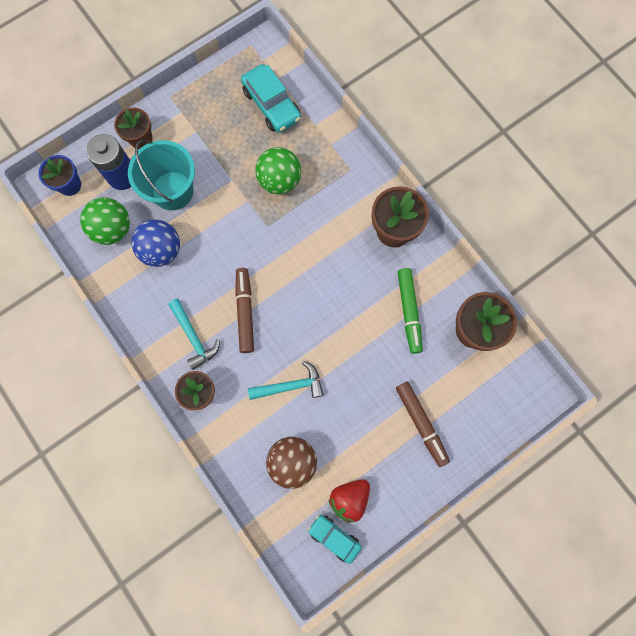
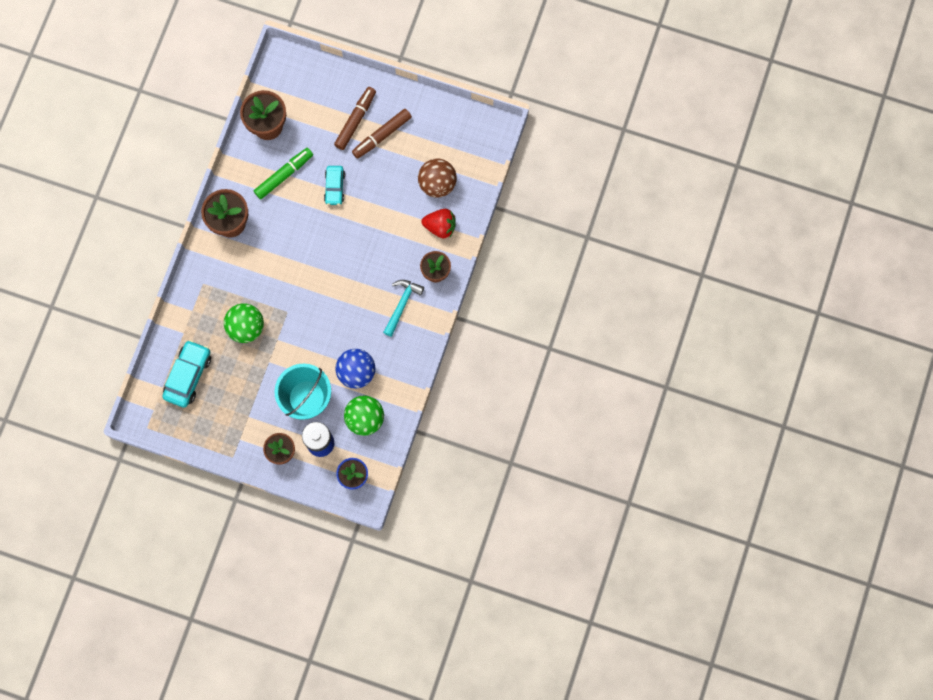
camera: 125 degrees left, 0 degrees up
brown marker [235,268,254,353] -> brown marker moved to [352,109,412,159]
turquoise hammer [248,361,324,400] -> none
turquoise car [308,515,362,564] -> turquoise car moved to [324,166,345,205]
red strawberry [328,479,370,523] -> red strawberry moved to [421,209,456,238]

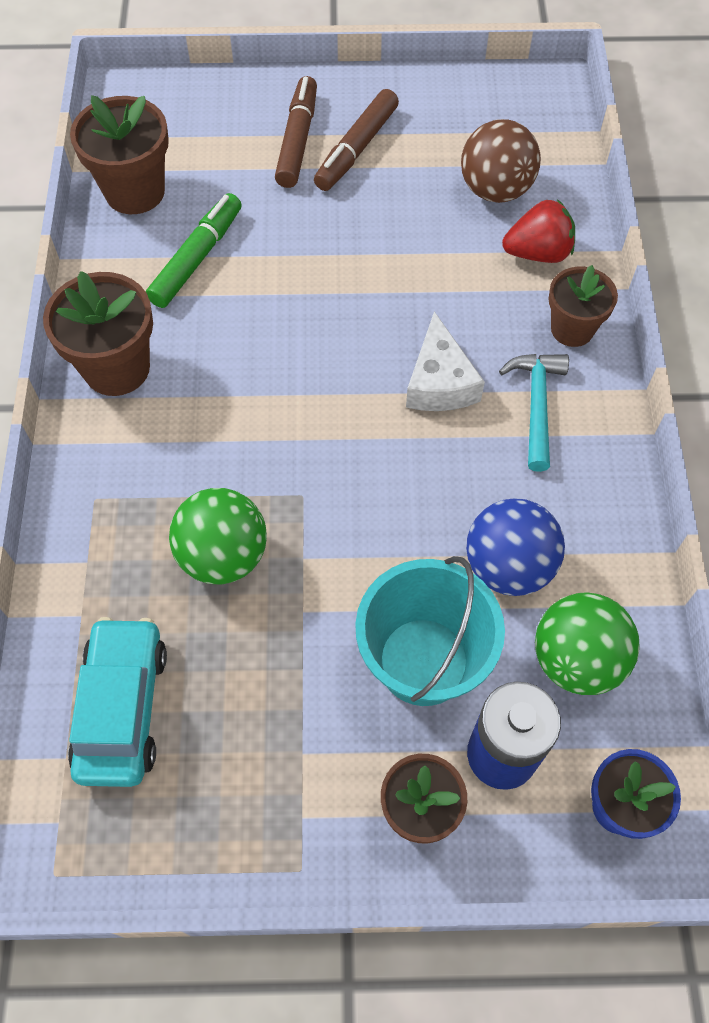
camera: 20 degrees left, 15 degrees down
turquoise car [324,166,345,205] -> none
none -> white cheese [406,311,485,411]

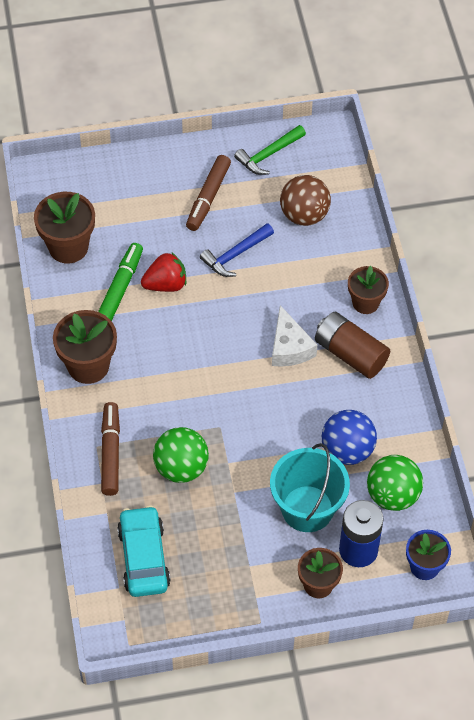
camera: 10 degrees left, 5 degrees down
brown marker [275,76,317,188] -> brown marker moved to [101,402,120,496]
turquoise hammer [499,354,569,472] -> brown battery [315,312,390,379]
red strawberry [502,199,575,263] -> red strawberry moved to [141,252,186,292]
none -> blue hammer [200,223,274,277]
none -> green hammer [234,125,306,175]

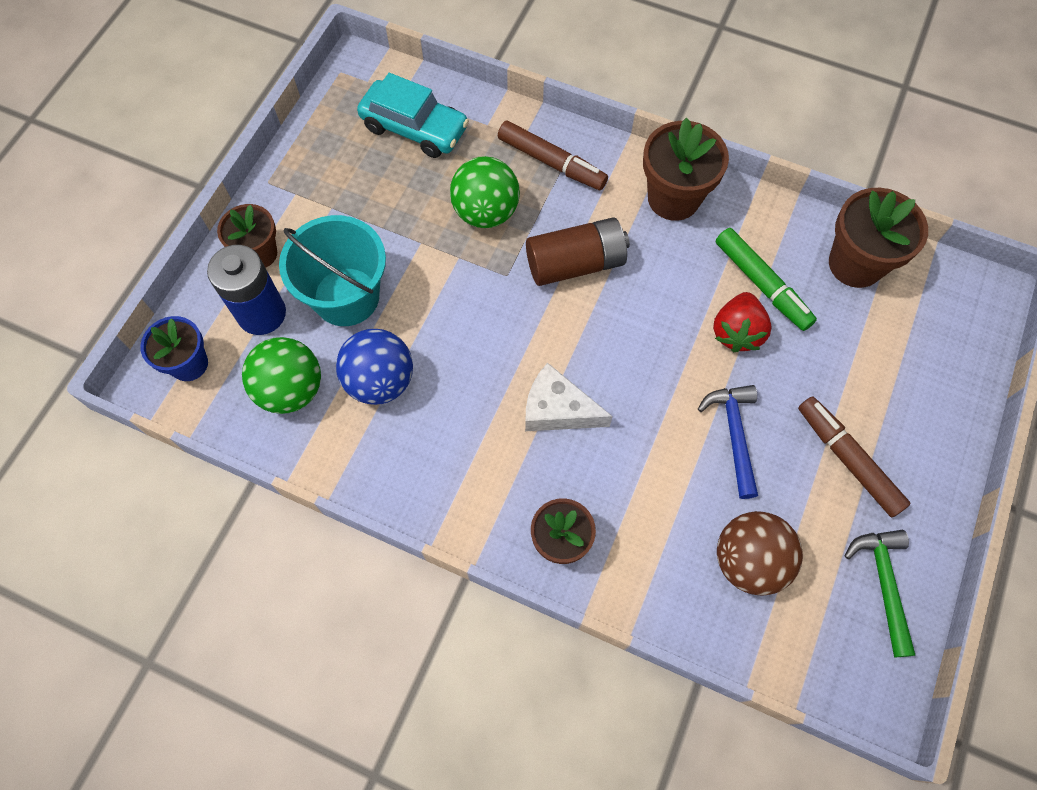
camera: 125 degrees right, 10 degrees up
brown battery [315,312,390,379] -> brown battery moved to [526,217,630,286]

